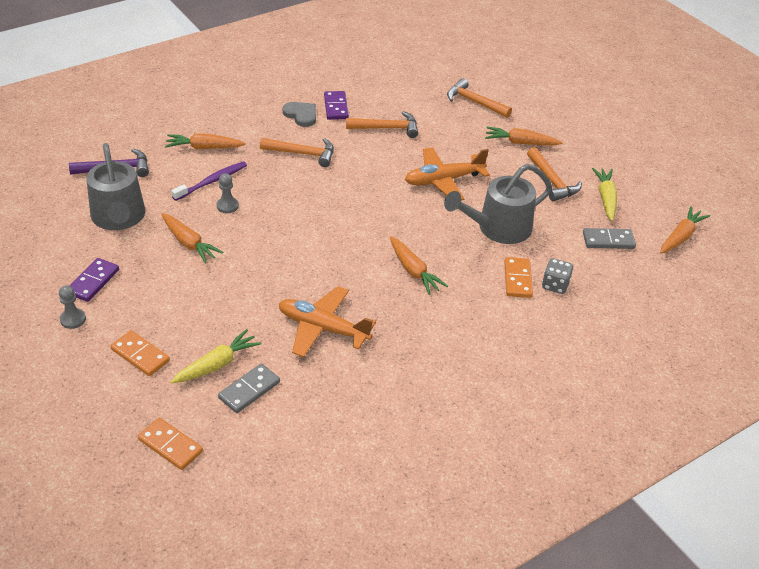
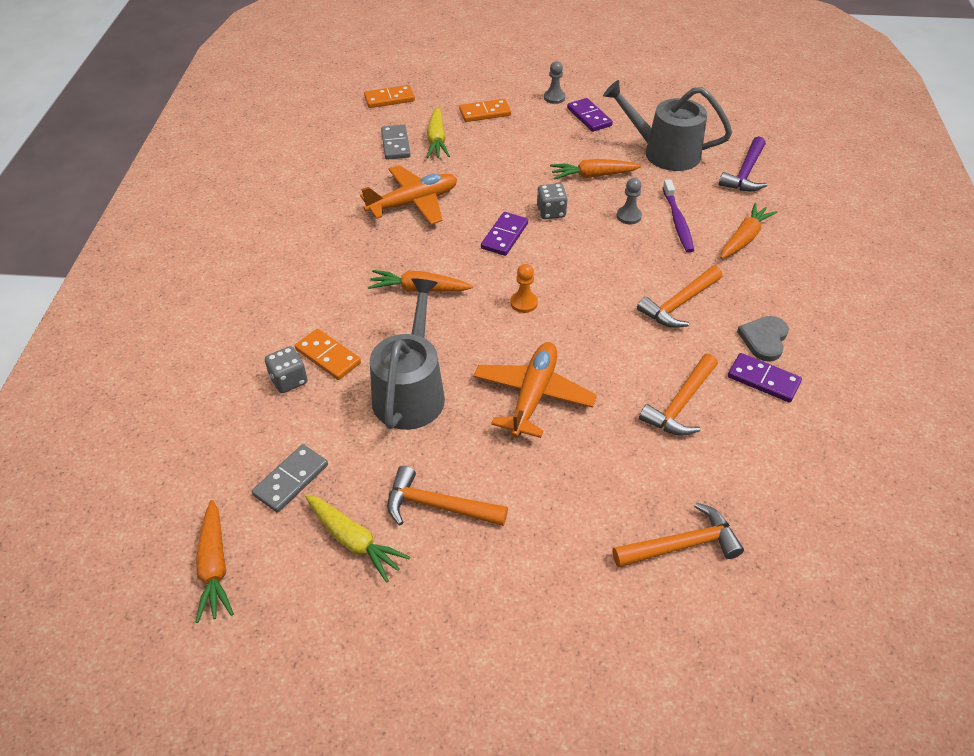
camera: 130 degrees right, 5 degrees up
grey heart [282,102,316,127] -> grey heart turned 120 degrees clockwise [737,316,789,362]
orange carrot [485,127,563,146] -> none
none -> purple domino [481,212,528,256]
none -> orange pawn [510,264,538,313]
none -> grey dice [537,183,568,219]

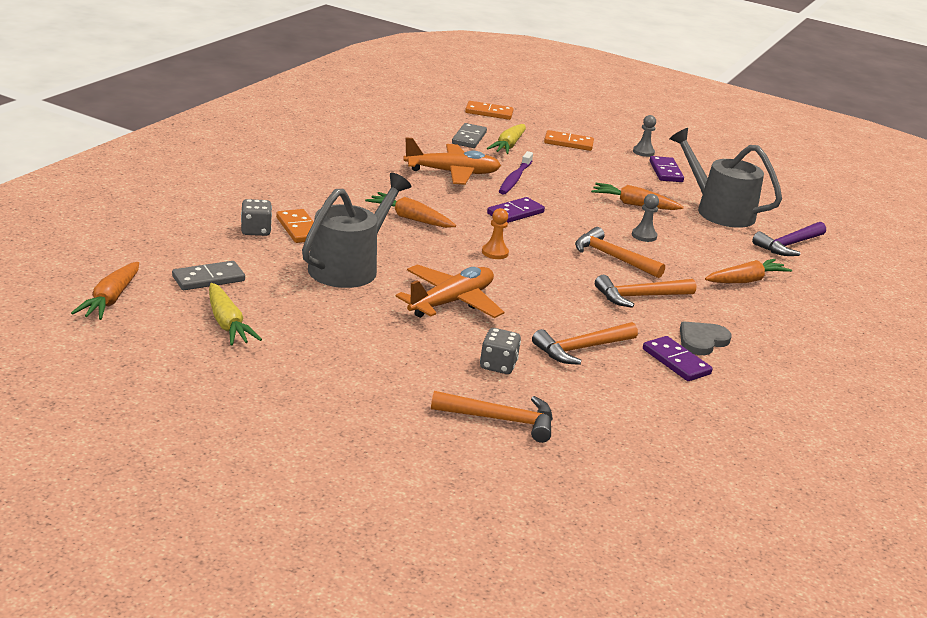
camera: 20 degrees right, 20 degrees down
orange hammer [387,466,508,526] -> orange hammer moved to [575,227,665,278]
grey dice [537,183,568,219] -> grey dice moved to [480,328,521,374]
purple toothbrush [663,179,694,253] -> purple toothbrush moved to [499,151,533,195]

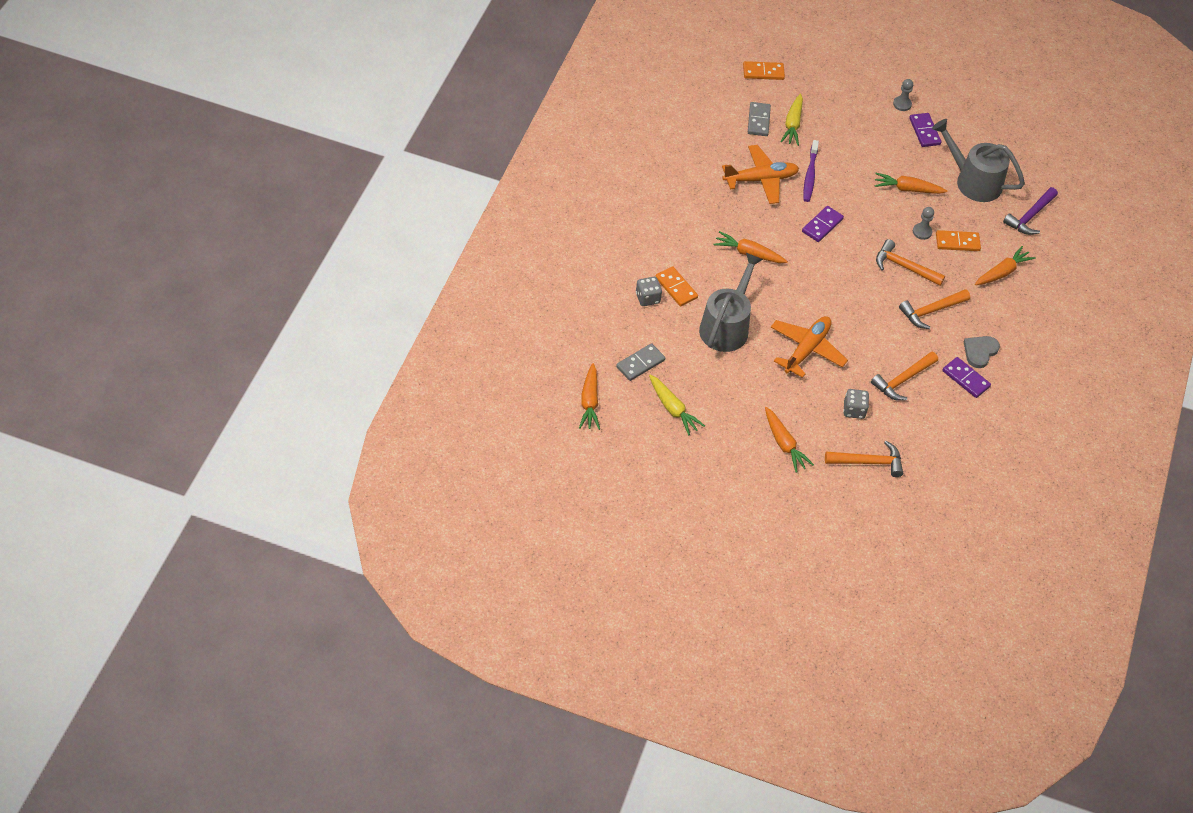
camera: 10 degrees left, 25 degrees up
orange pawn [482,208,509,259] -> none
orange domino [544,130,594,151] -> orange domino moved to [936,230,981,251]
none -> orange carrot [765,407,814,473]

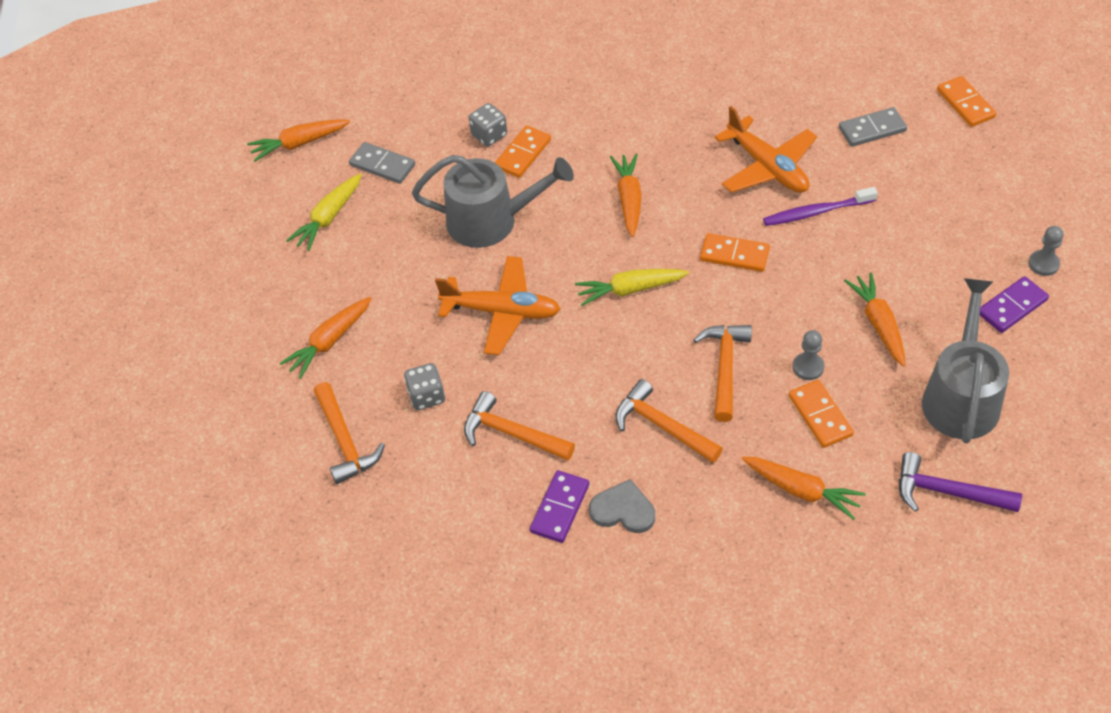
camera: 75 degrees right, 0 degrees up
yellow carrot [780,93,803,146] -> yellow carrot moved to [575,269,689,306]
purple domino [802,206,844,242] -> orange domino [700,233,770,272]

